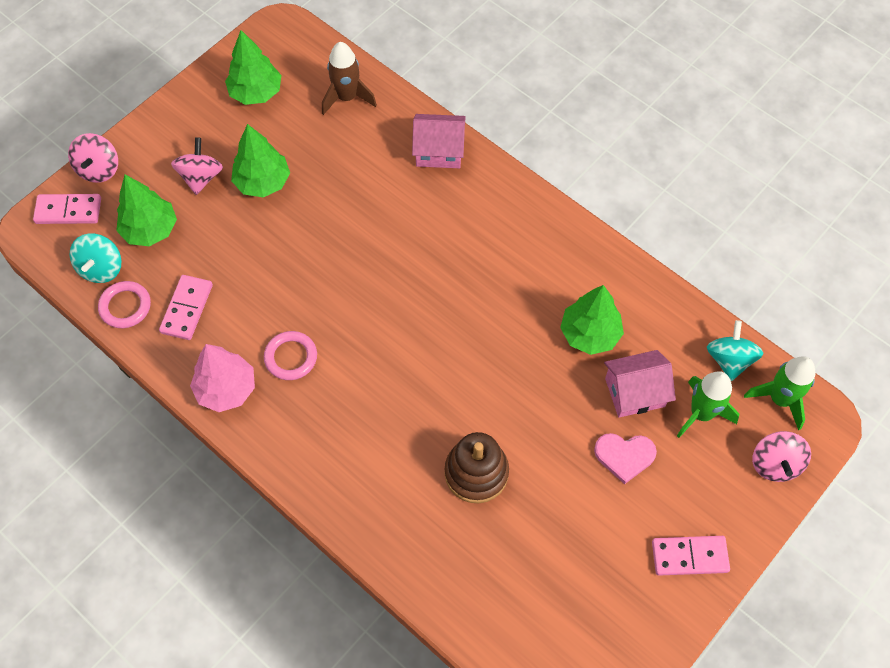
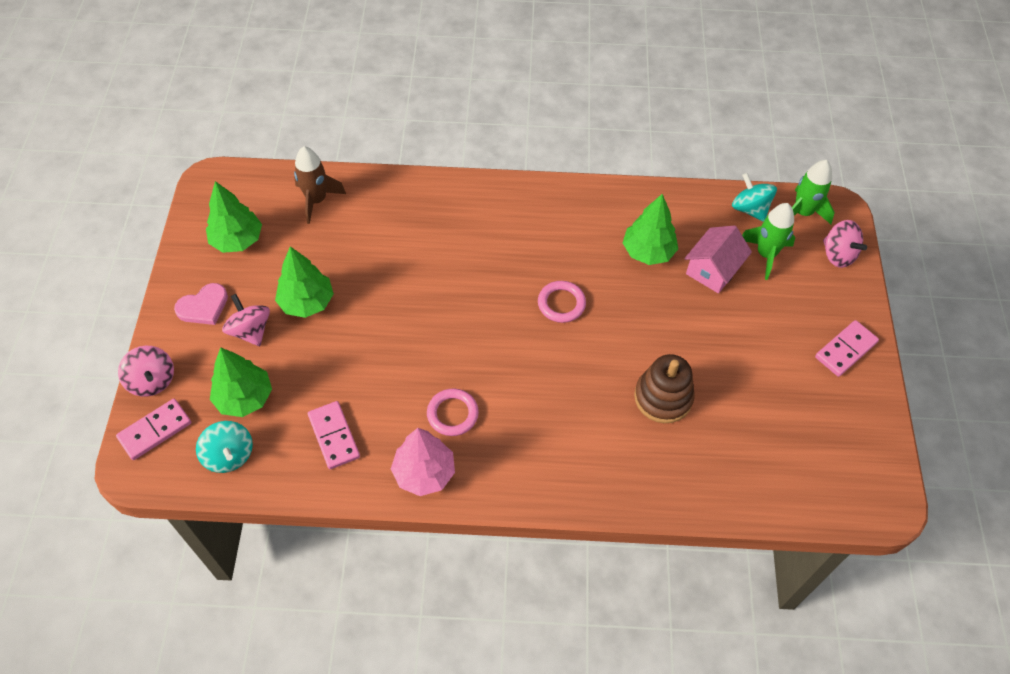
camera: 40 degrees left, 5 degrees down
pink ring [98,281,151,328] -> pink ring moved to [538,281,586,323]
pink house [412,114,466,168] -> none
pink heart [594,433,657,484] -> pink heart moved to [174,283,228,325]

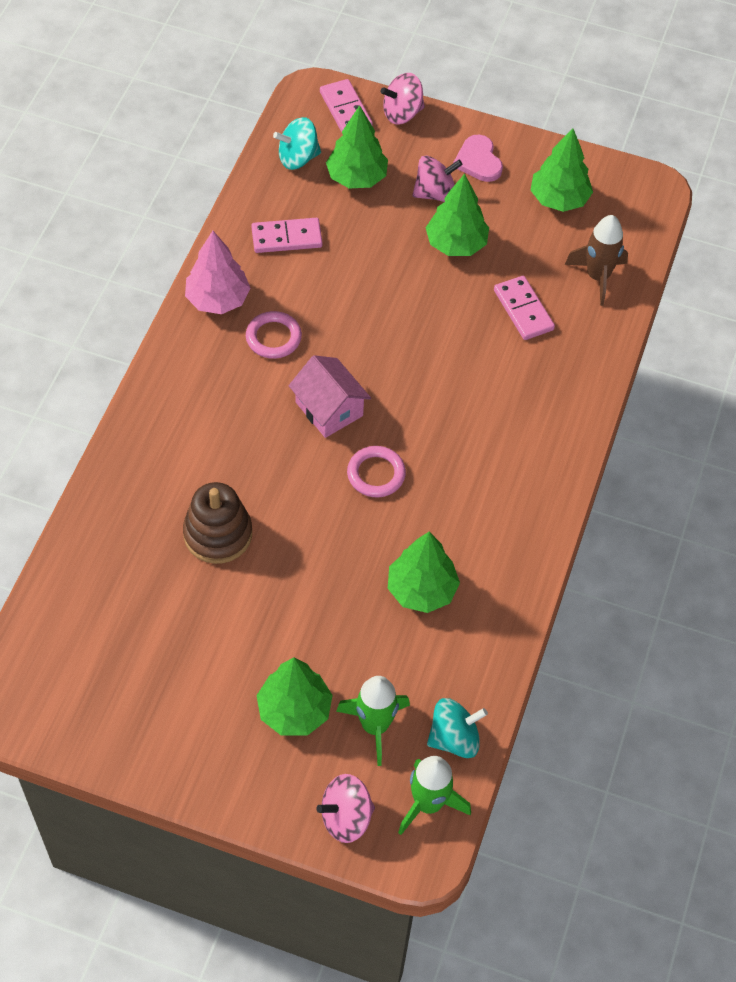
camera: 105 degrees right, 0 degrees up
pink house [685,225,752,293] -> pink house moved to [289,355,371,438]
pink domino [815,320,879,377] -> pink domino moved to [494,276,555,340]
none -> green tree [256,657,333,736]

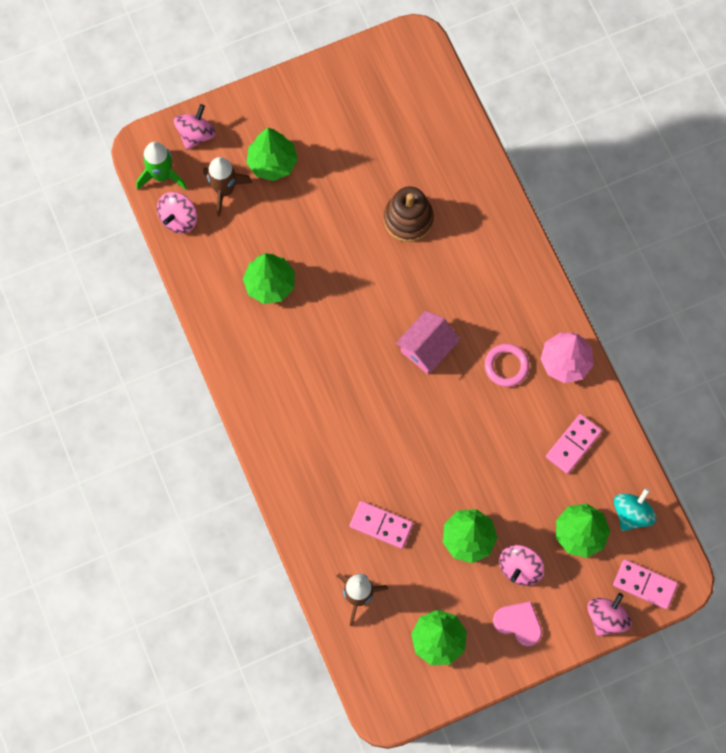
camera: 140 degrees right, 15 degrees up
pink house [289,355,371,438] -> pink house turned 60 degrees counterclockwise [396,311,461,374]
green rocket [336,676,410,766] -> brown rocket [203,157,252,217]
pink ring [347,446,406,498] -> none
turquoise spinning top [427,698,488,758] -> pink spinning top [157,192,197,233]

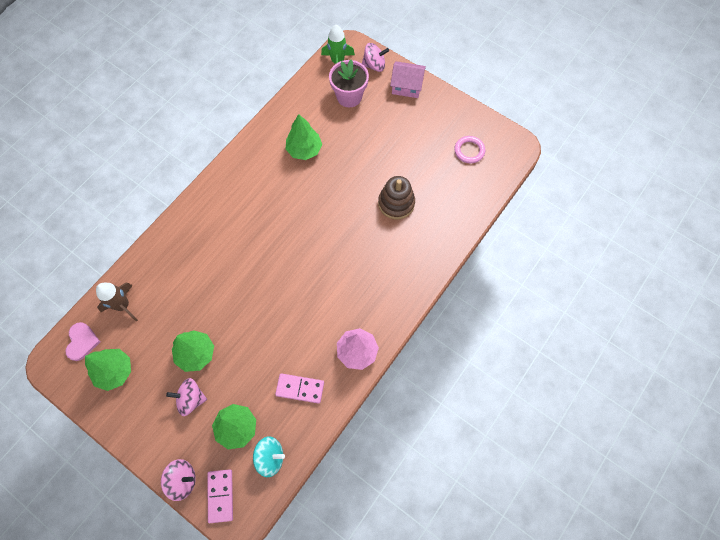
camera: 60 degrees right, 5 degrees down
pink spinning top [157,192,197,233] -> none
brown rocket [203,157,252,217] -> pink flower pot [329,60,369,107]
green tree [246,128,298,181] -> none
pink domino [350,501,413,549] -> none
pink house [396,311,461,374] -> pink house moved to [390,61,426,98]
pink ring [485,344,529,387] -> pink ring moved to [454,136,485,163]
pink heart [493,601,542,646] -> pink heart moved to [66,322,100,361]

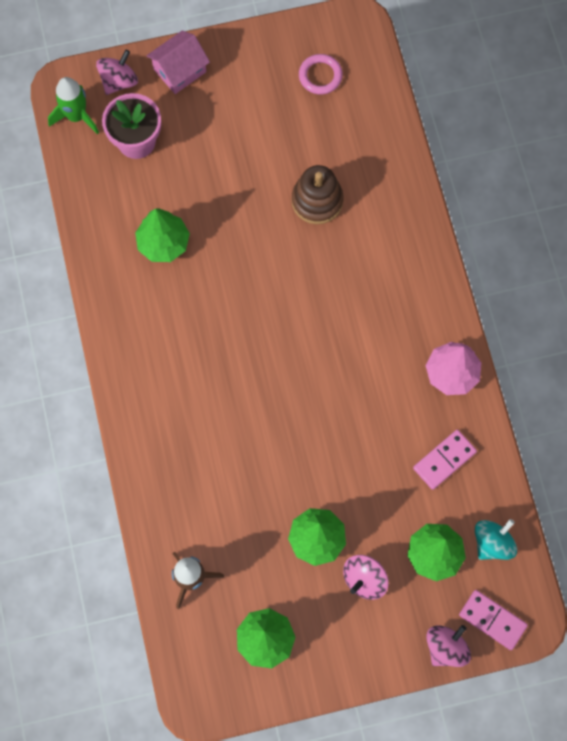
camera: 50 degrees left, 5 degrees up
pink heart [66,322,100,361] -> none

